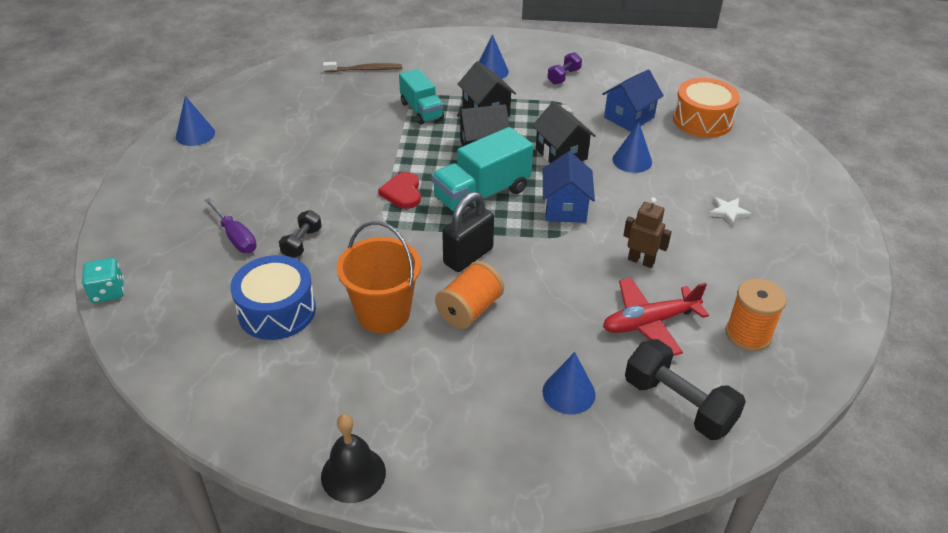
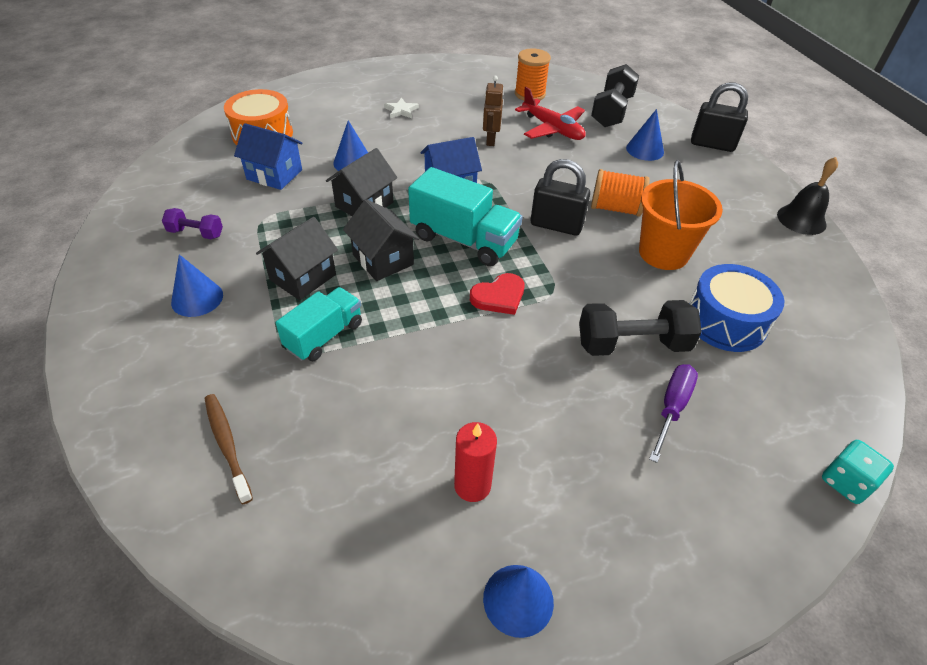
camera: 115 degrees left, 5 degrees up
black dumbbell [279,210,322,258] -> black dumbbell [579,300,702,356], size x1.78
none -> red candle [454,422,497,502]
none -> black padlock [691,83,748,152]

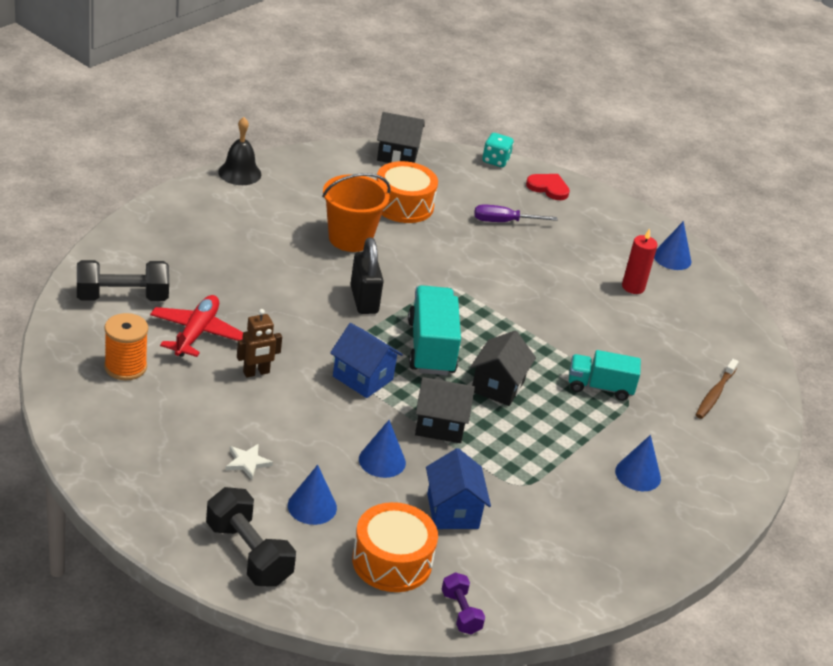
camera: 125 degrees left, 10 degrees down
purple dumbbell [162,208,223,239] -> purple dumbbell moved to [441,572,485,634]
black house [256,217,338,300] -> black house moved to [377,112,425,163]
red heart [470,273,524,315] -> red heart moved to [526,174,570,200]
black dumbbell [579,300,702,356] -> black dumbbell moved to [206,487,296,587]
orange spool [591,169,650,217] -> none
blue cone [626,109,664,161] -> blue cone moved to [288,465,337,525]
blue drum [689,264,784,352] -> orange drum [376,161,438,223]
black padlock [691,83,748,152] -> none

